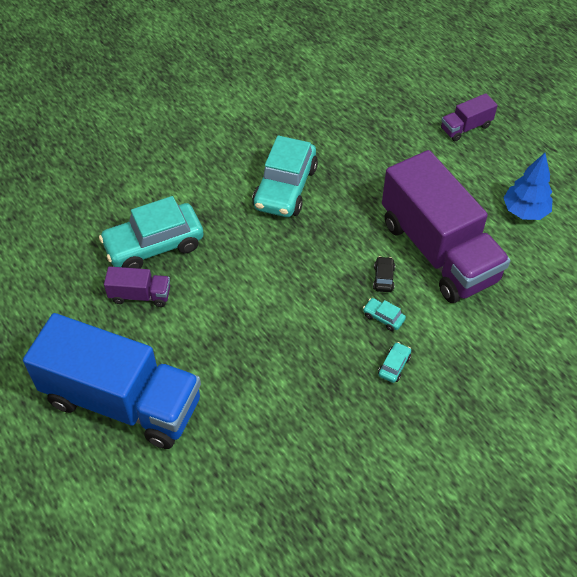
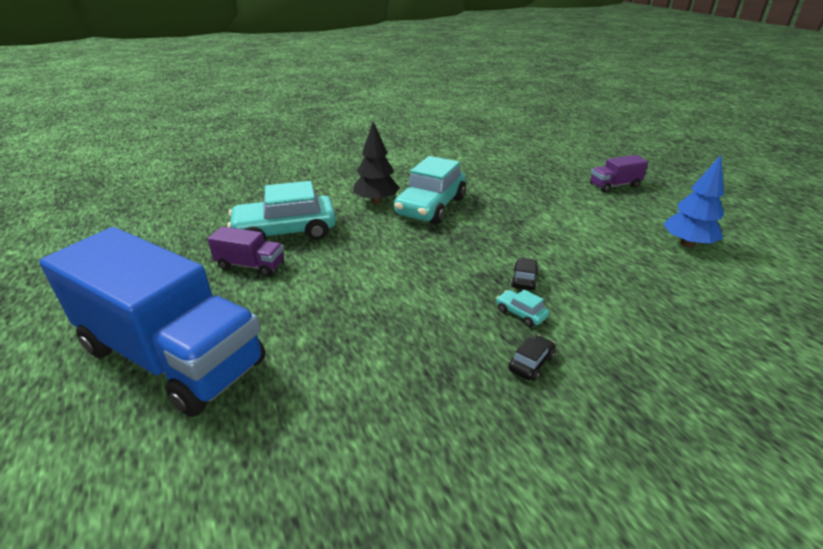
camera: 10 degrees right, 20 degrees down
turquoise car [378,342,411,383] -> black car [508,335,556,381]
purple truck [382,150,510,303] -> none
none -> black tree [353,122,400,204]

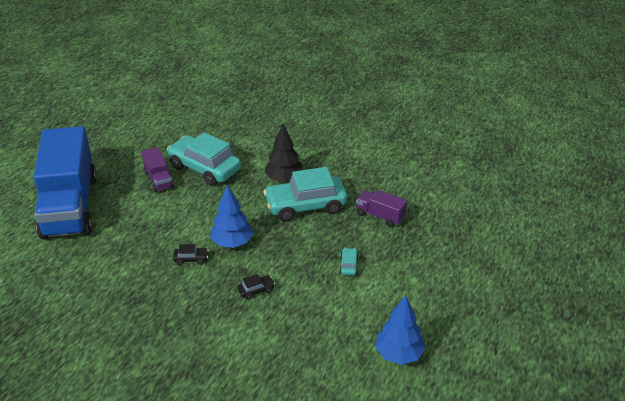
camera: 50 degrees right, 5 degrees up
turquoise car [496,289,549,327] -> turquoise car moved to [339,248,359,276]
black car [508,335,556,381] -> black car moved to [173,244,209,265]
purple truck [590,155,648,193] -> purple truck moved to [356,190,407,227]
none -> blue tree [210,185,253,248]

